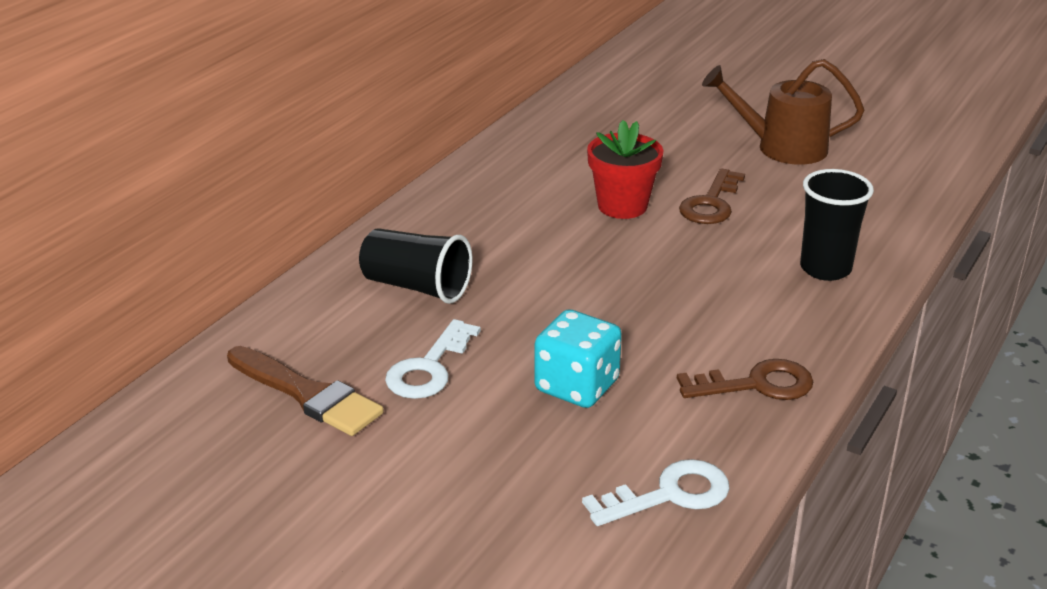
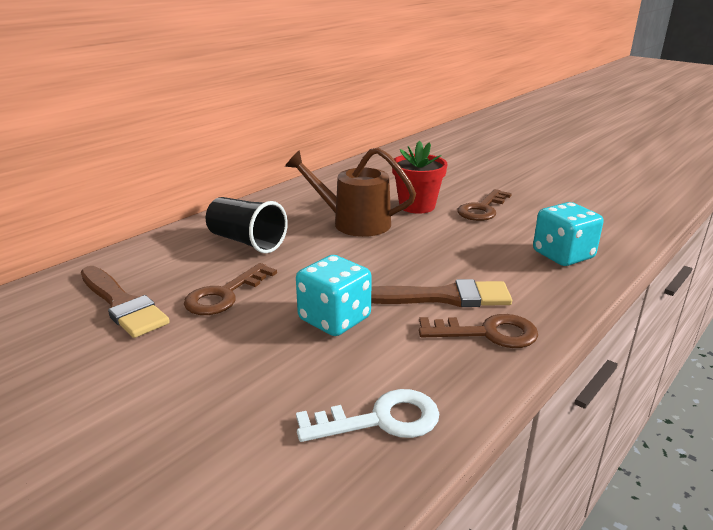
camera: 10 degrees right, 5 degrees down
white key [385,319,481,399] -> brown key [184,263,277,315]
brown watering can [702,59,864,165] -> brown watering can moved to [285,147,416,237]
black cup [800,169,874,281] -> turquoise dice [533,202,604,266]
none -> brown brush [371,279,512,307]

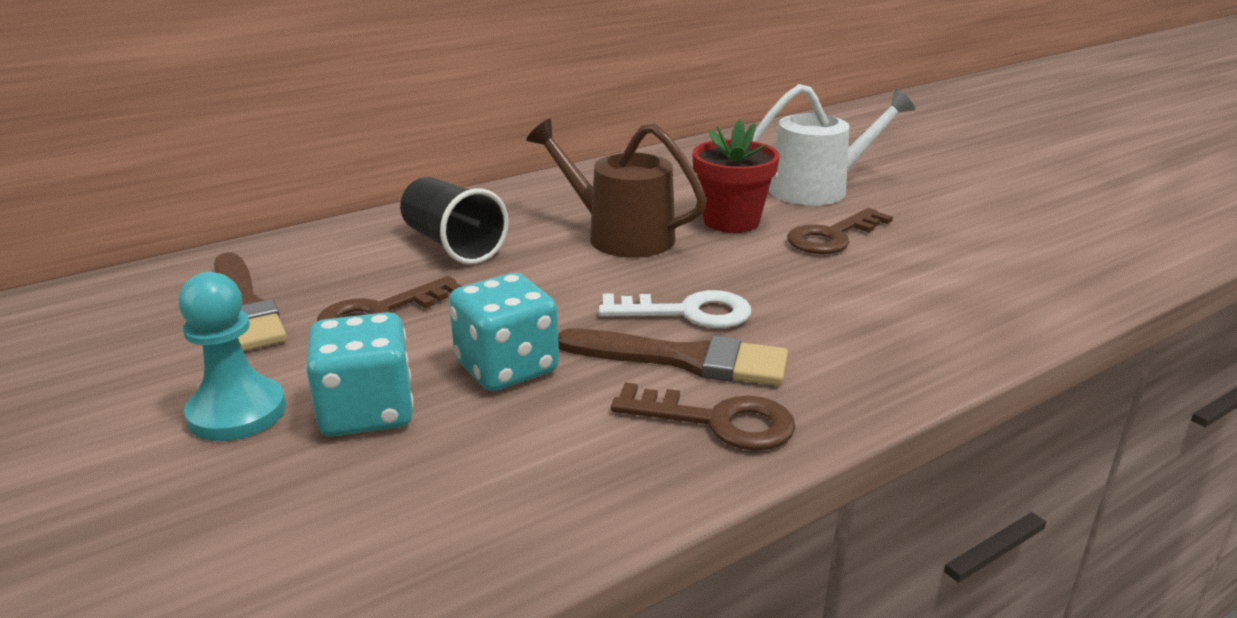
camera: 15 degrees right, 0 degrees up
white key [296,389,439,442] -> white key moved to [599,290,751,328]
turquoise dice [533,202,604,266] -> turquoise dice moved to [305,312,414,437]
none -> turquoise pawn [178,272,286,441]
none -> white watering can [752,84,915,205]

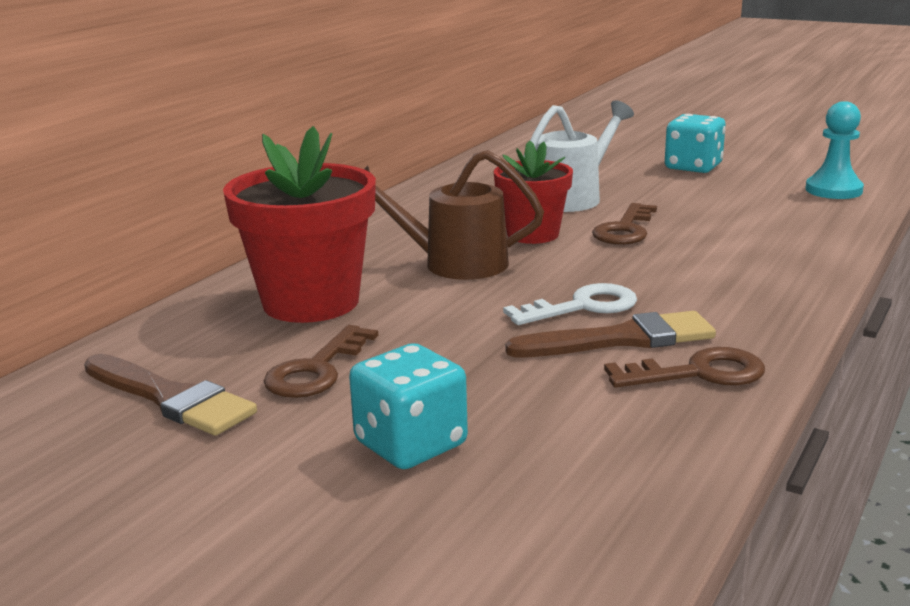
camera: 25 degrees left, 5 degrees down
turquoise pawn [178,272,286,441] -> turquoise pawn moved to [805,101,864,199]
black cup [400,177,509,264] -> red flower pot [223,126,376,323]
turquoise dice [449,273,559,391] -> turquoise dice moved to [665,114,726,173]

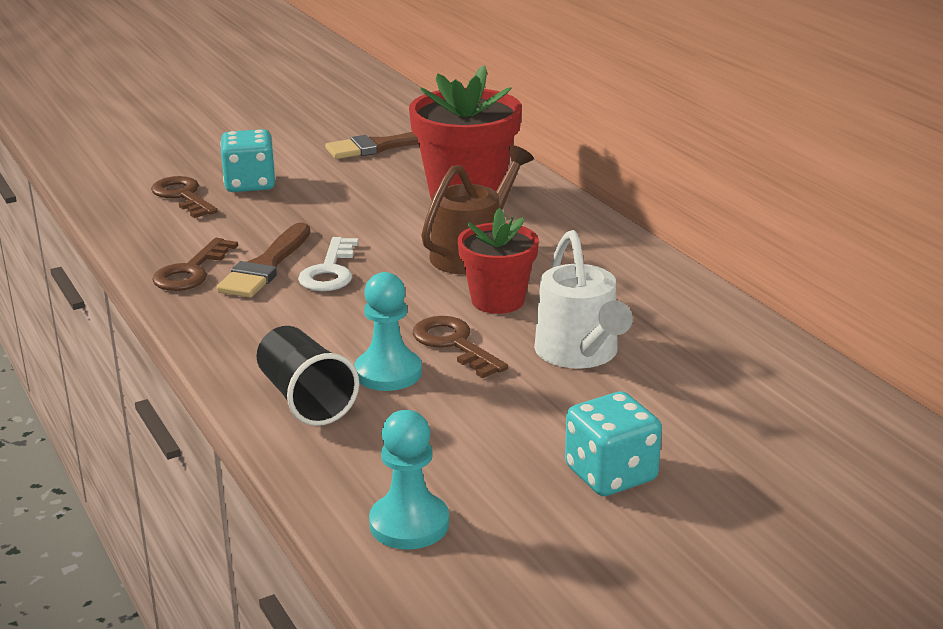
camera: 120 degrees right, 5 degrees up
brown key [263,325,378,398] -> brown key moved to [151,176,218,218]
none -> black cup [257,326,359,426]
none -> turquoise pawn [355,272,422,391]

